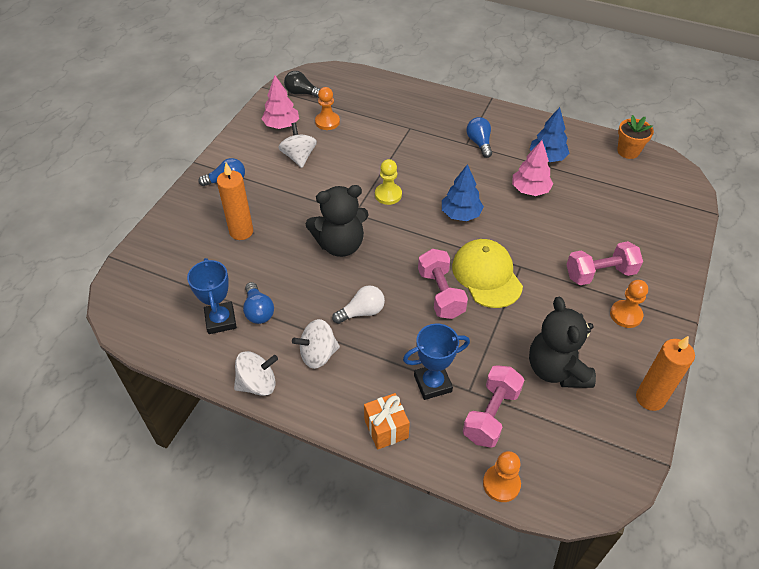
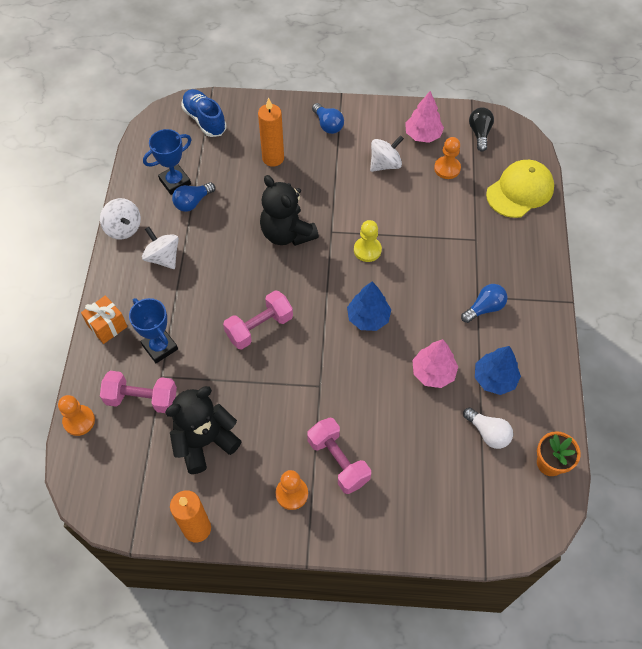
camera: 70 degrees right, 10 degrees up
white light bulb [332,285,385,324] -> white light bulb moved to [463,408,513,449]
yellow cap [452,239,523,308] -> yellow cap moved to [486,160,554,218]
none -> blue shoe [181,89,227,137]

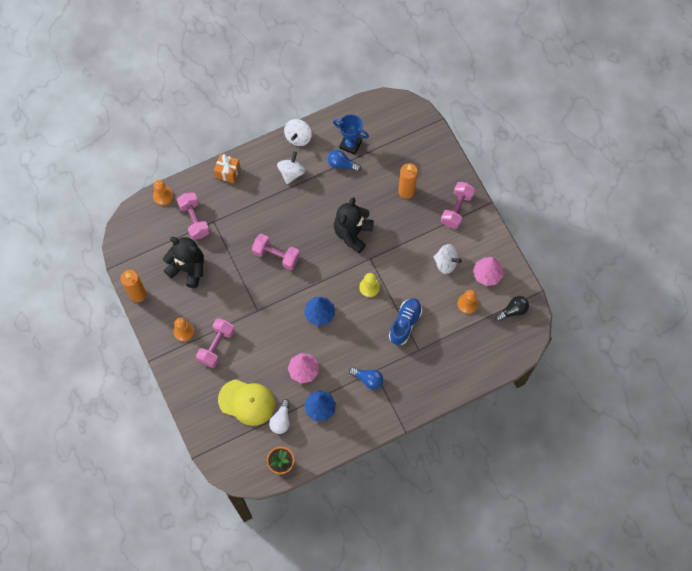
camera: 60 degrees right, 10 degrees up
blue trophy [129,298,178,363] -> none
blue shoe [181,89,227,137] -> blue shoe moved to [389,298,422,345]
blue light bulb [312,103,344,134] -> pink dumbbell [441,182,475,229]
yellow cap [486,160,554,218] -> yellow cap moved to [218,379,275,426]

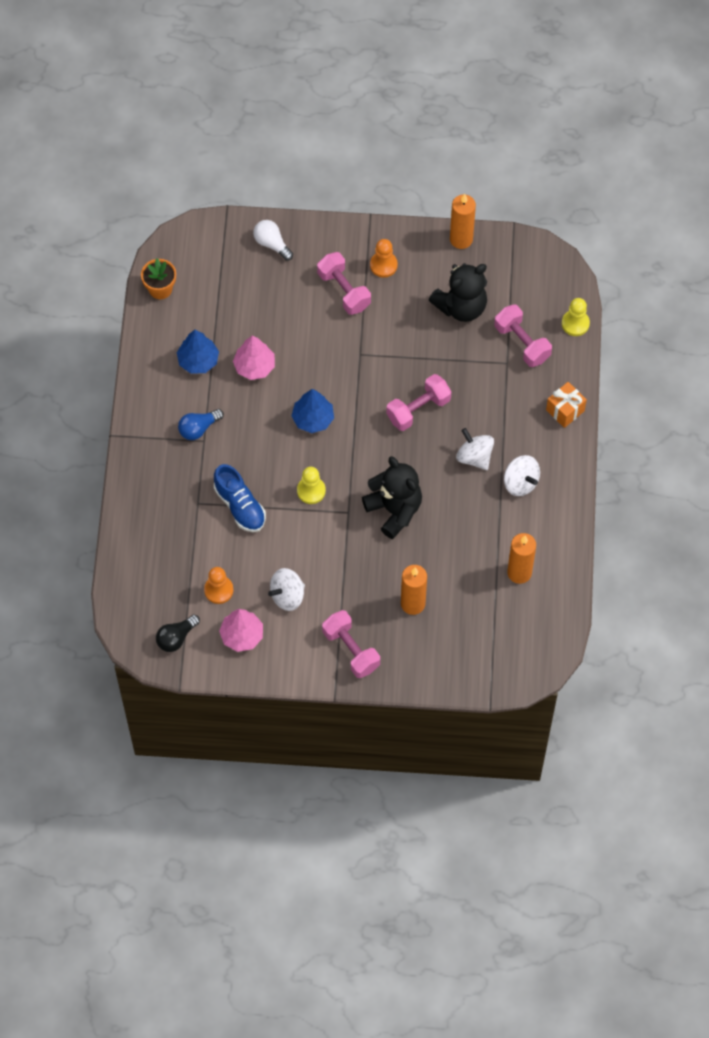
camera: 120 degrees right, 5 degrees down
orange pawn [153,180,173,206] -> yellow pawn [562,298,590,336]
pink dumbbell [177,192,210,240] -> pink dumbbell turned 45 degrees clockwise [494,304,552,367]
yellow cap [218,379,275,426] -> none
white light bulb [269,399,290,434] -> white light bulb moved to [253,220,293,261]
white spinning top [284,119,312,146] -> white spinning top moved to [456,428,494,470]
blue light bulb [328,150,361,172] -> none
blue trophy [333,114,369,155] -> orange candle [507,533,536,584]
black light bulb [495,296,529,321] -> black light bulb turned 45 degrees clockwise [156,614,200,652]

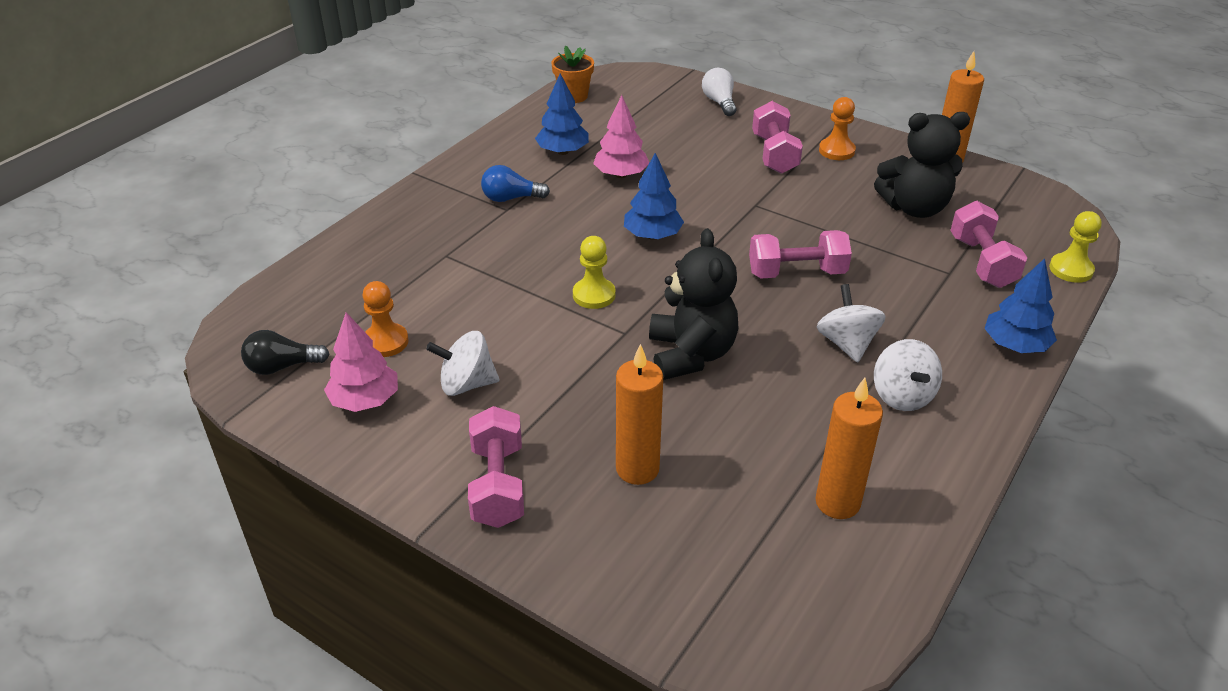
camera: 30 degrees right, 25 degrees down
blue shoe [214,464,266,532] -> none
orange gift [546,382,587,428] -> blue tree [984,258,1057,353]

